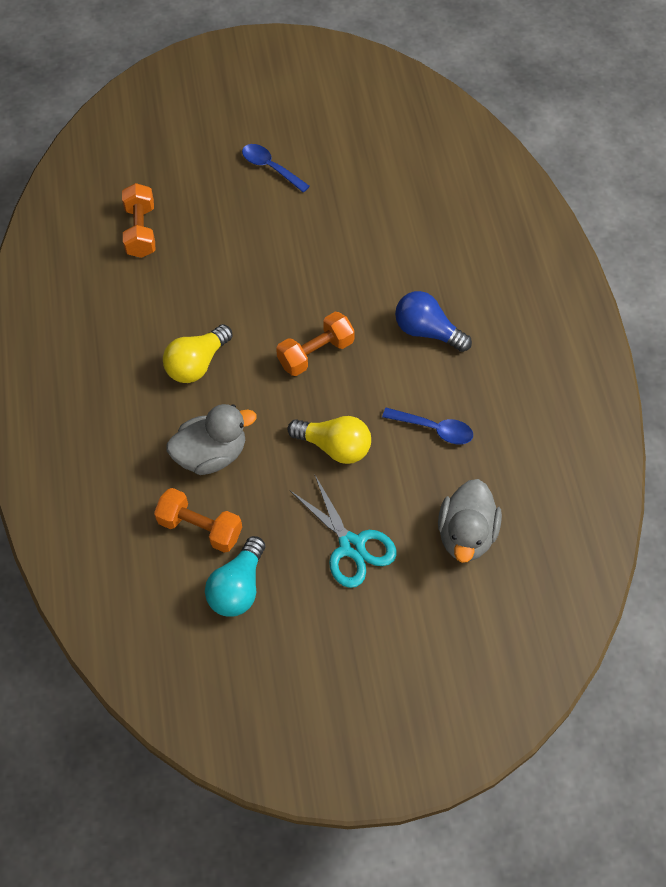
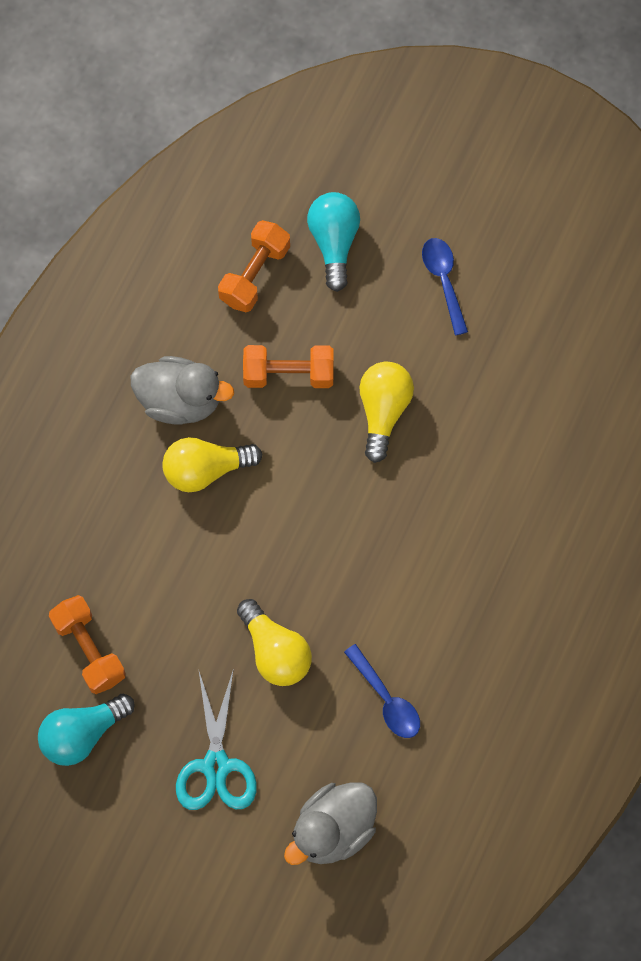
camera: 35 degrees right, 10 degrees up
grey duck [167,404,257,475] -> grey duck moved to [131,356,234,425]
orange dumbbell [276,312,355,376] -> orange dumbbell moved to [243,345,334,388]
blue light bulb [395,291,472,352] -> none
none -> turquoise light bulb [307,192,360,292]
none -> yellow light bulb [359,361,414,463]

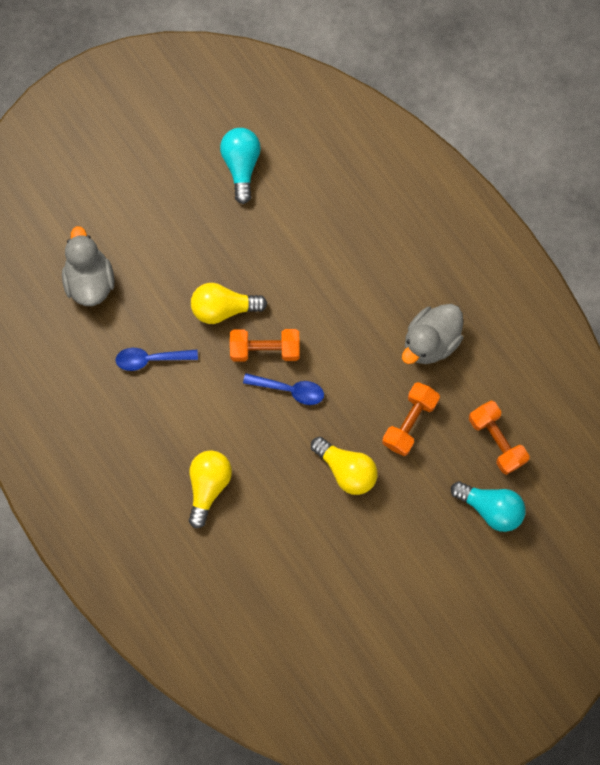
camera: 120 degrees right, 5 degrees up
orange dumbbell [49,595,126,694] -> orange dumbbell moved to [230,329,300,362]
yellow light bulb [162,437,262,492] -> yellow light bulb moved to [189,450,232,529]
turquoise scissors [176,668,257,810] -> none
blue spoon [422,238,468,336] -> blue spoon moved to [243,373,324,405]

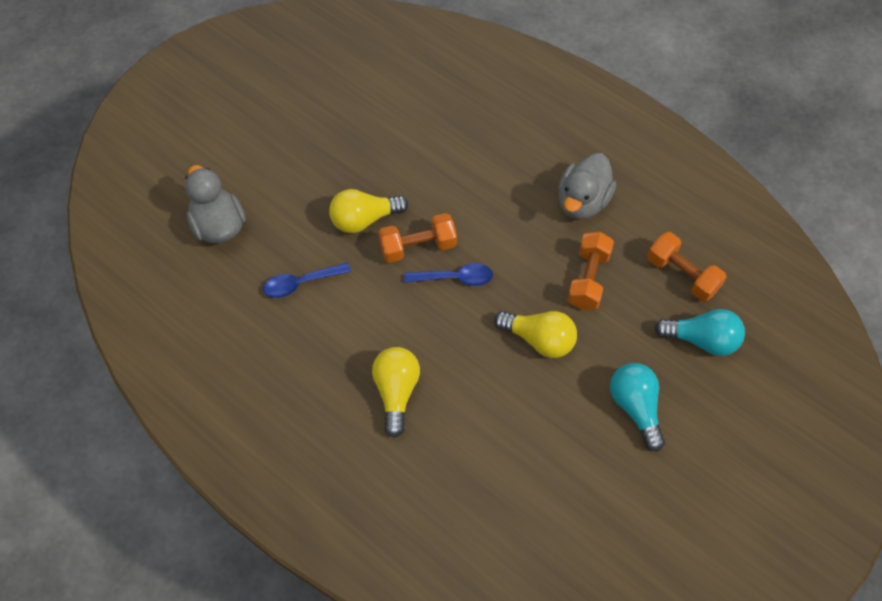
camera: 15 degrees left, 15 degrees down
turquoise light bulb [220,128,261,204] -> turquoise light bulb moved to [610,363,665,452]

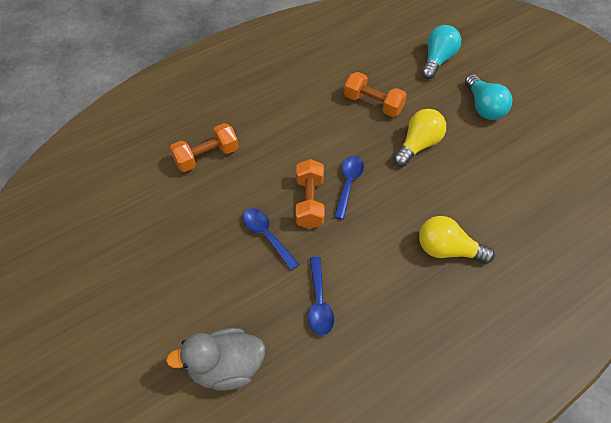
camera: 75 degrees left, 5 degrees down
yellow light bulb [329,189,408,233] -> blue spoon [243,208,300,270]
grey duck [558,153,616,219] -> none
turquoise light bulb [610,363,665,452] -> turquoise light bulb turned 105 degrees counterclockwise [465,74,512,120]
orange dumbbell [647,232,726,302] -> orange dumbbell moved to [170,123,238,172]

